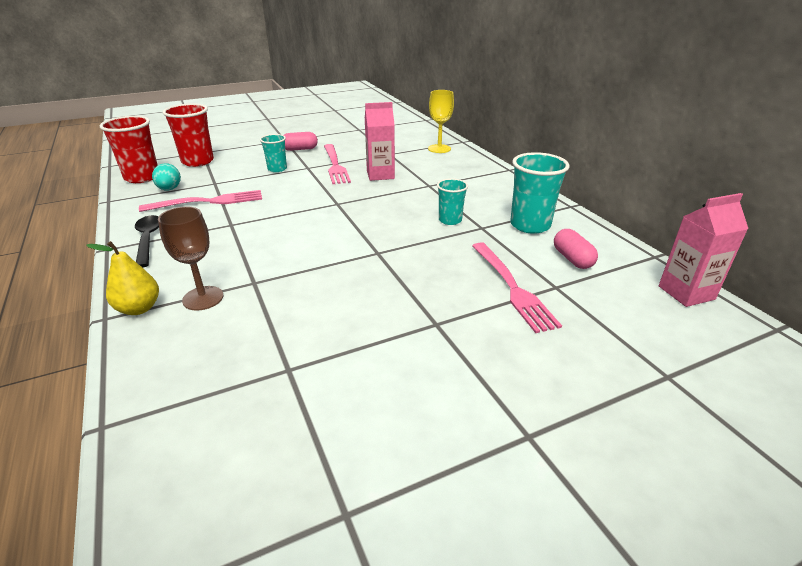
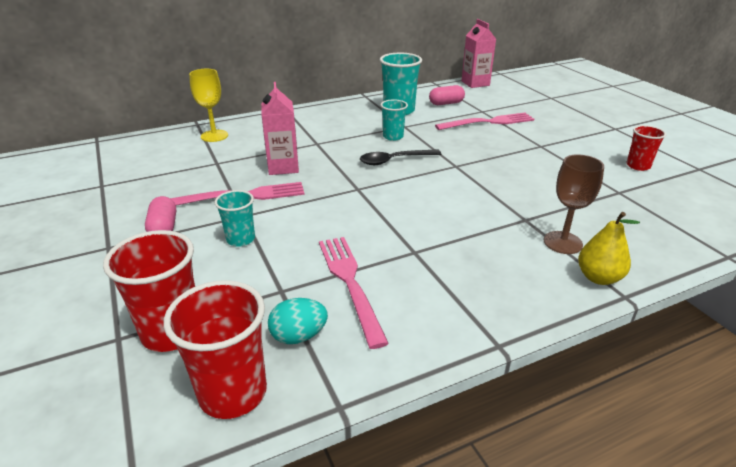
camera: 90 degrees left, 0 degrees up
black spoon [135,215,159,268] -> black spoon moved to [360,149,441,165]
none -> red cup [626,125,666,171]

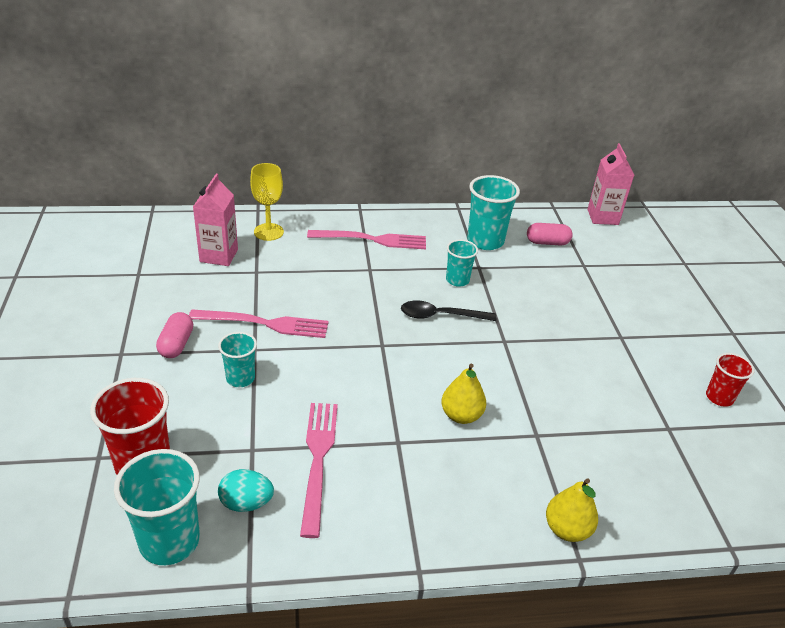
camera: 15 degrees right, 5 degrees up
red cup [164,280,267,419] -> turquoise cup [114,449,200,565]
pink carton [261,82,299,175] -> pink carton moved to [193,174,238,266]
pink fork [435,113,534,130] -> pink fork moved to [307,230,426,249]
brown goblet [544,154,604,254] -> none
none -> yellow pear [441,363,486,424]

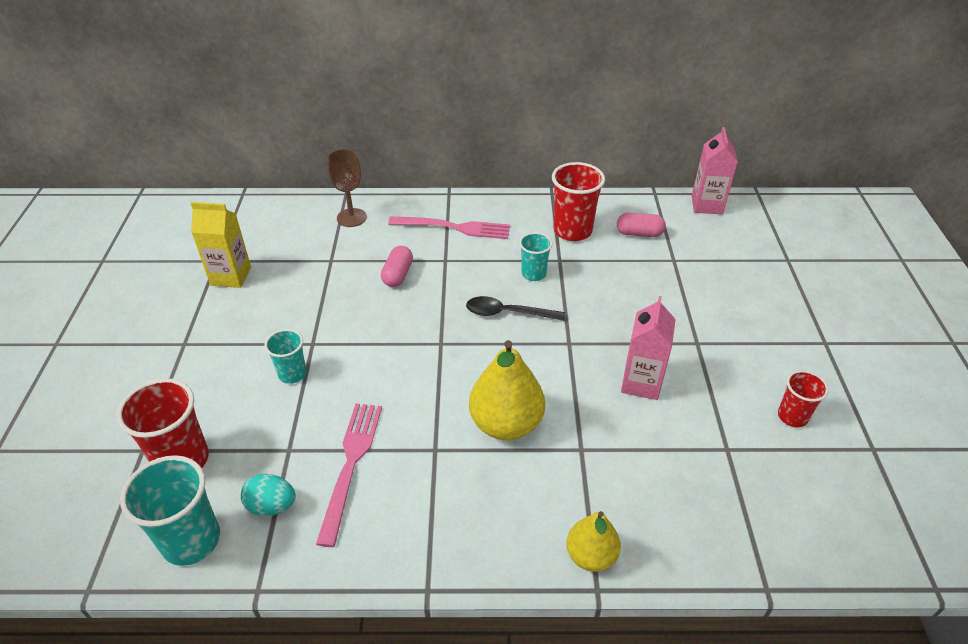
camera: 10 degrees right, 5 degrees up
pink capsule [156,312,193,358] -> pink capsule moved to [381,246,413,287]
pink fork [189,309,329,338] -> none
pink carton [193,174,238,266] -> pink carton moved to [621,296,676,400]
yellow goblet [250,163,284,241] -> brown goblet [327,149,367,227]
yellow pear [441,363,486,424] -> yellow pear [469,340,545,440], size x1.63
turquoise cup [467,175,520,250] -> red cup [552,162,605,241]
none -> yellow carton [191,202,251,288]

